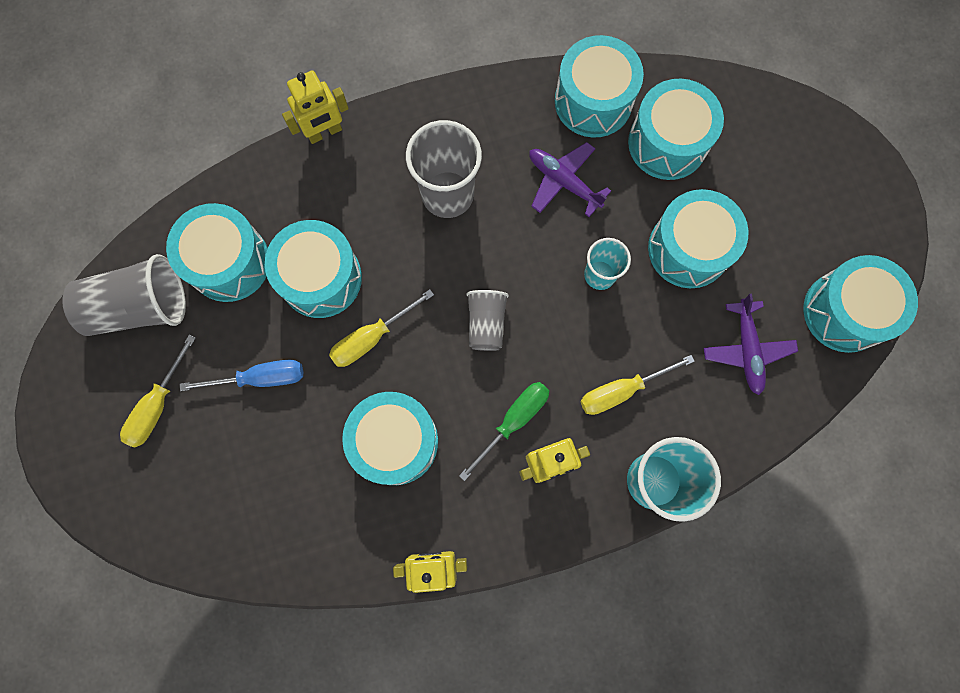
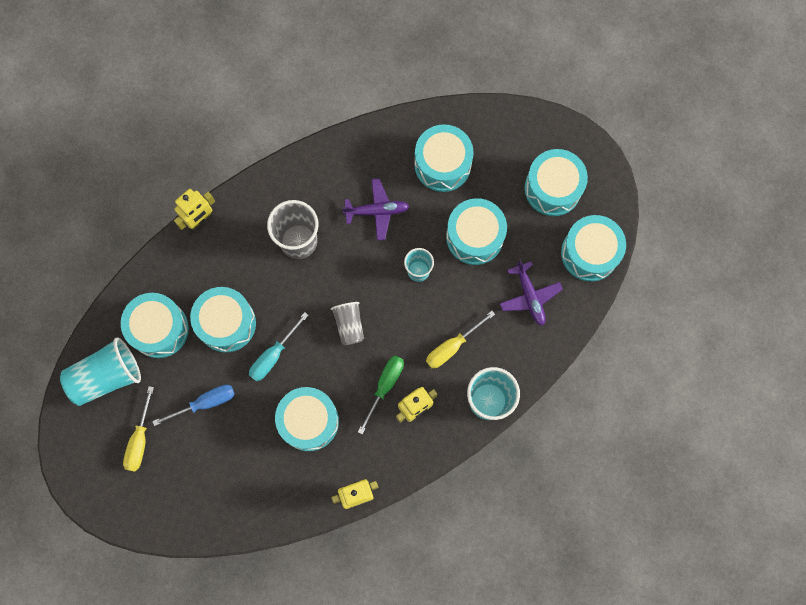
camera: 15 degrees left, 0 degrees up
grey cup [62,254,186,336] -> turquoise cup [60,337,141,406]
yellow screwdriver [329,289,434,367] -> turquoise screwdriver [249,312,309,381]
purple plane [529,142,611,217] -> purple plane turned 150 degrees clockwise [342,179,409,240]
turquoise drum [555,35,644,138] -> turquoise drum moved to [525,149,588,216]

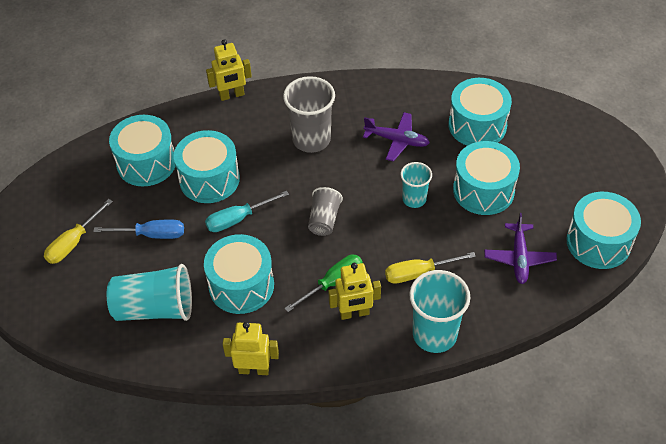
camera: 25 degrees right, 25 degrees down
turquoise cup [60,337,141,406] -> turquoise cup moved to [107,264,192,321]
turquoise drum [525,149,588,216] -> none

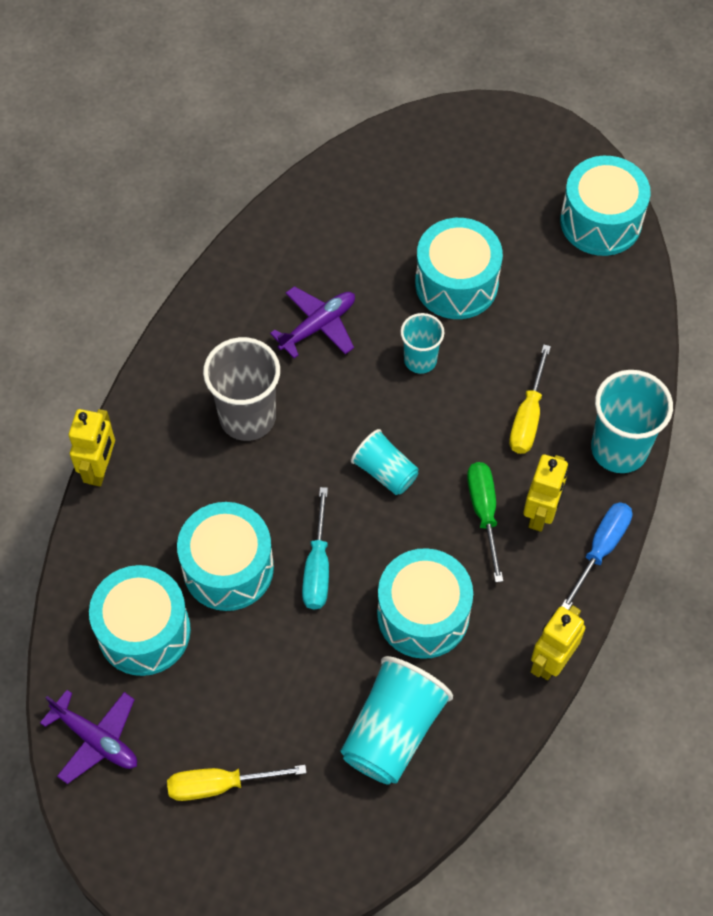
camera: 60 degrees left, 10 degrees up
yellow screwdriver [44,199,113,264] -> yellow screwdriver turned 105 degrees clockwise [167,765,307,801]
blue screwdriver [93,220,184,239] -> blue screwdriver moved to [561,502,632,610]
grey cup [308,187,343,236] -> turquoise cup [351,429,419,495]
turquoise drum [449,78,512,146] -> none
purple plane [484,213,557,284] -> purple plane moved to [40,690,137,784]

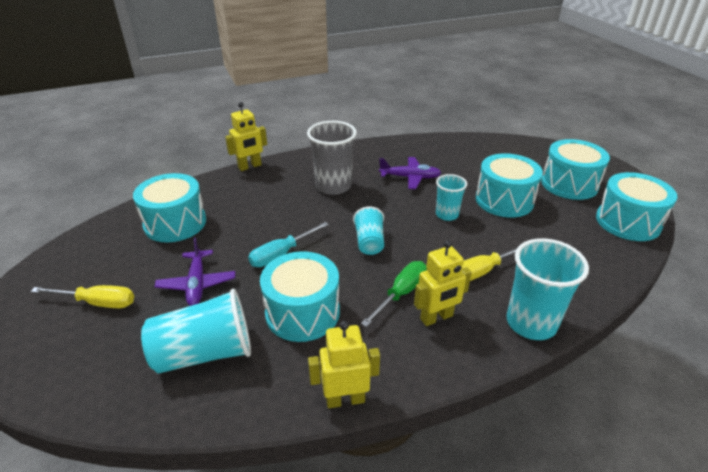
camera: 45 degrees right, 25 degrees down
purple plane [40,690,137,784] -> purple plane moved to [154,238,235,306]
yellow screwdriver [167,765,307,801] -> yellow screwdriver turned 150 degrees clockwise [30,285,134,308]
turquoise drum [177,502,274,611] -> turquoise drum moved to [541,139,610,200]
blue screwdriver [561,502,632,610] -> none

